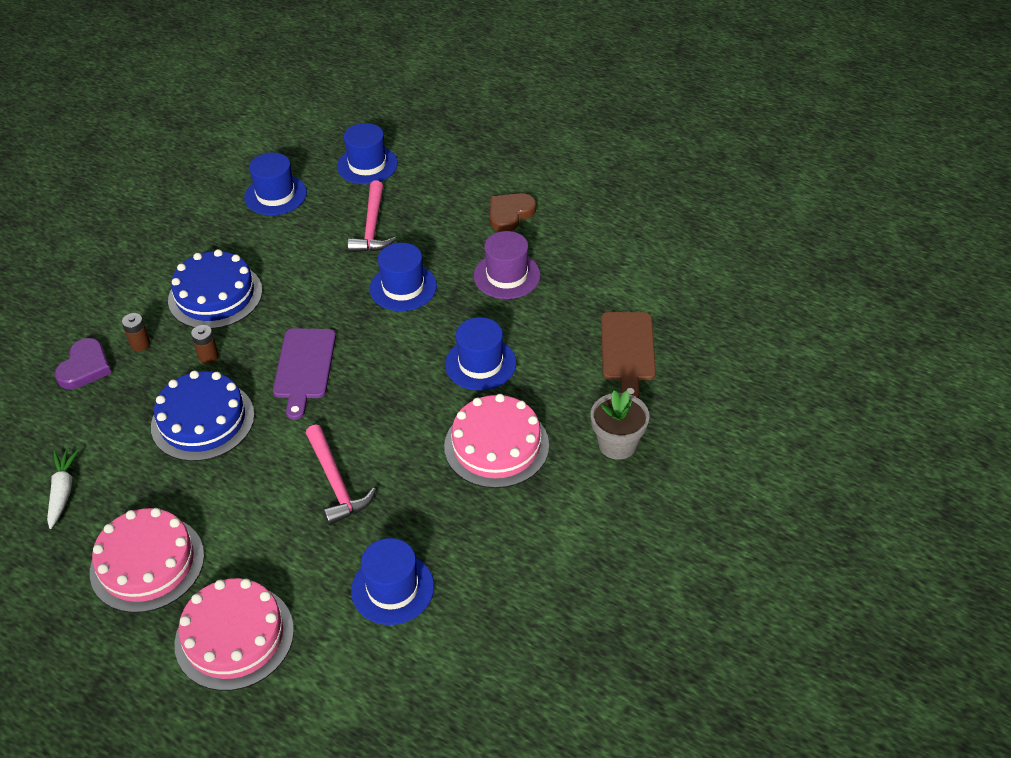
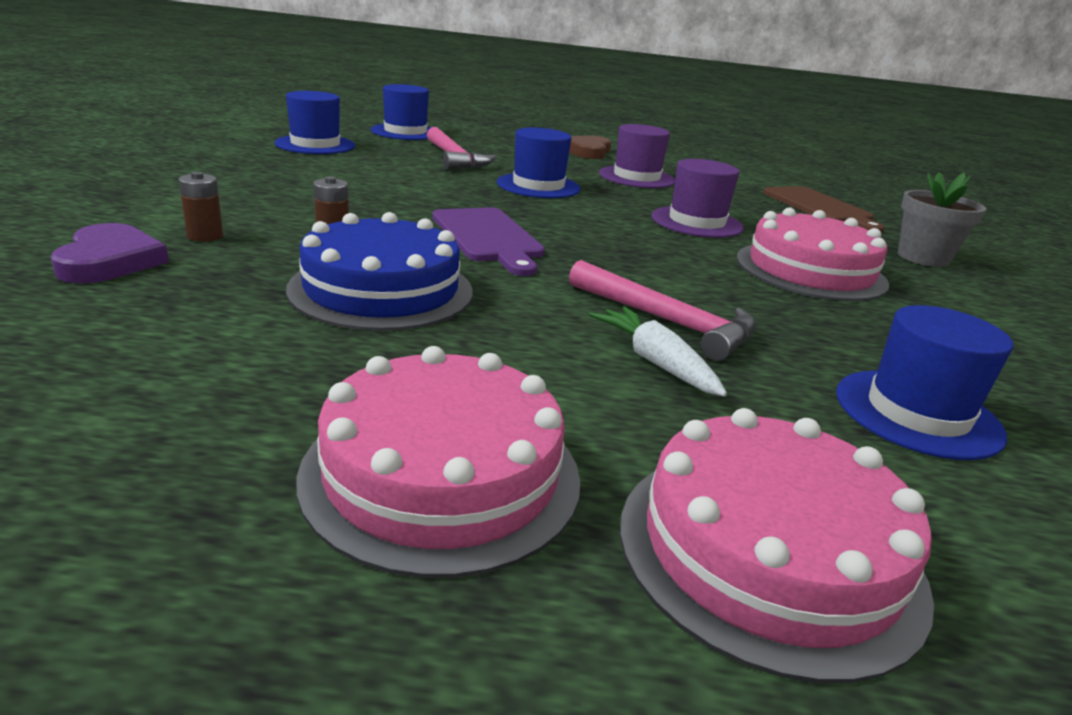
camera: 30 degrees left, 20 degrees down
white carrot [47,449,79,529] -> white carrot moved to [589,306,727,396]
blue cake [168,249,262,329] -> none
blue hat [445,317,516,391] -> purple hat [651,159,744,238]

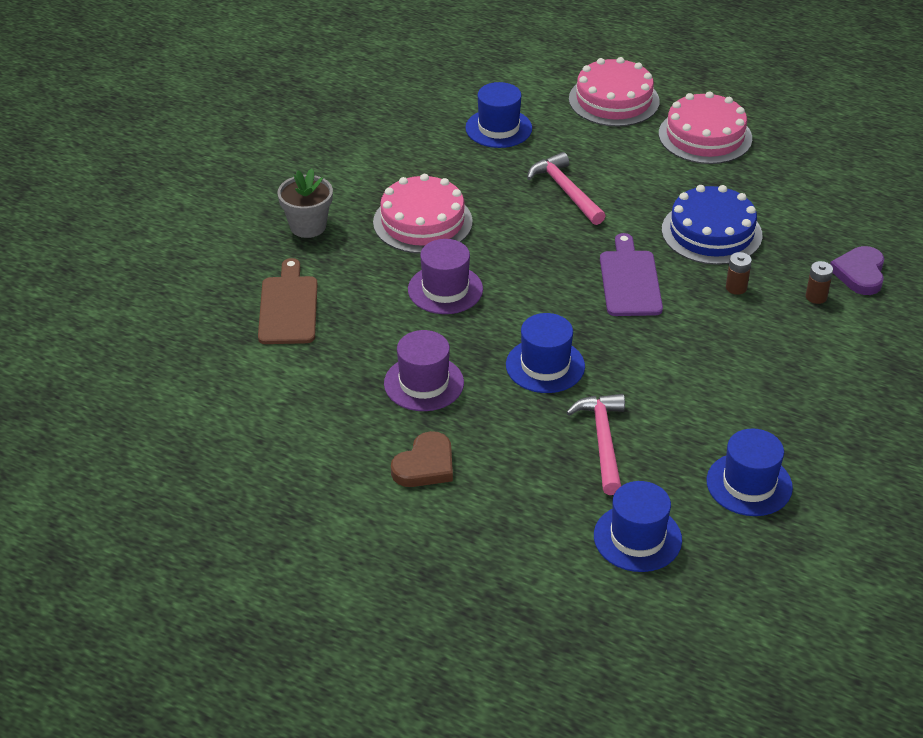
camera: 155 degrees left, 15 degrees up
white carrot [589,306,727,396] -> none

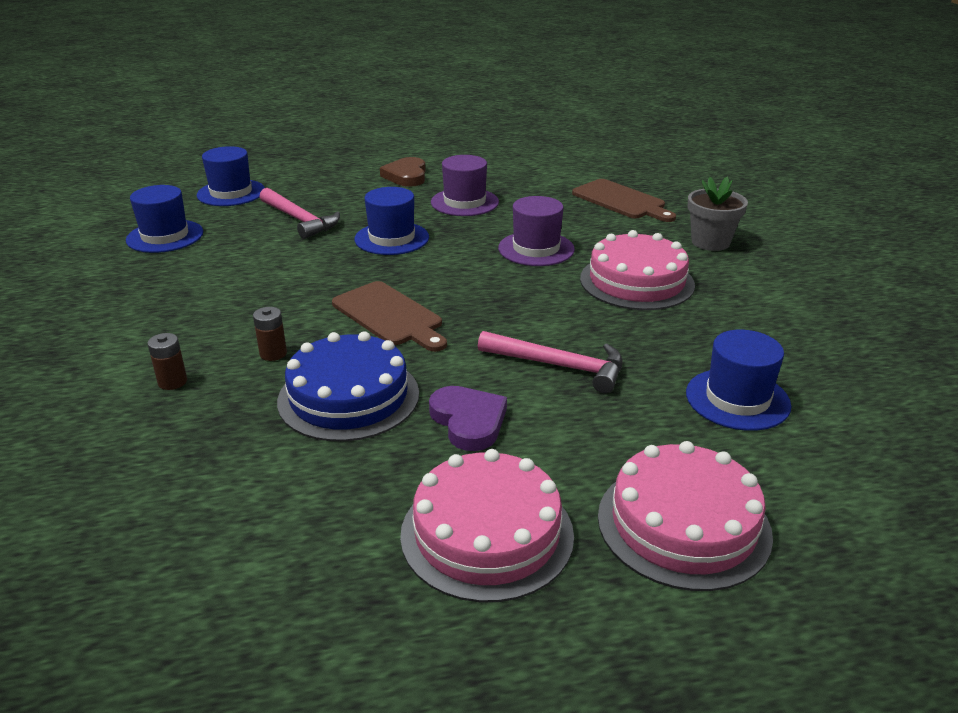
camera: 140 degrees right, 10 degrees down
purple cutting board [600,233,663,316] -> brown cutting board [332,281,447,352]
purple heart [830,246,884,295] -> purple heart moved to [429,386,507,451]

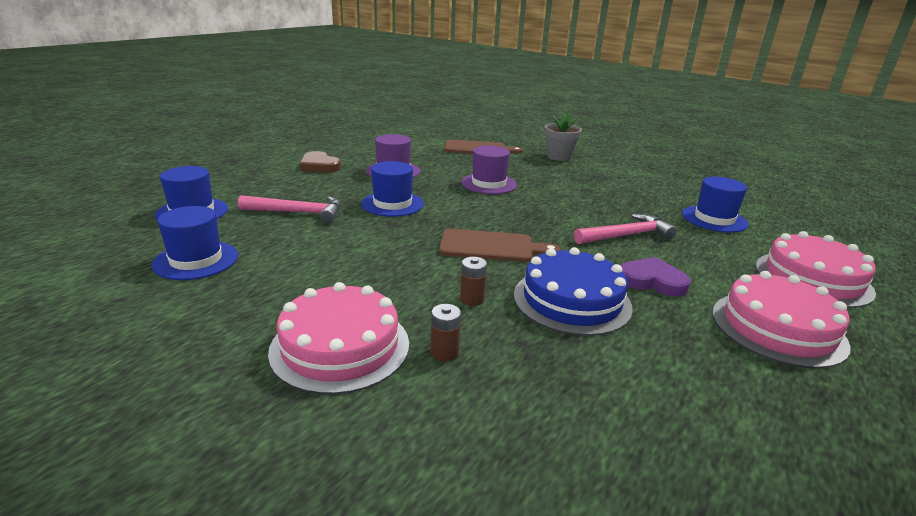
camera: 45 degrees left, 5 degrees down
pink cake [580,230,695,310] -> pink cake moved to [268,282,409,394]

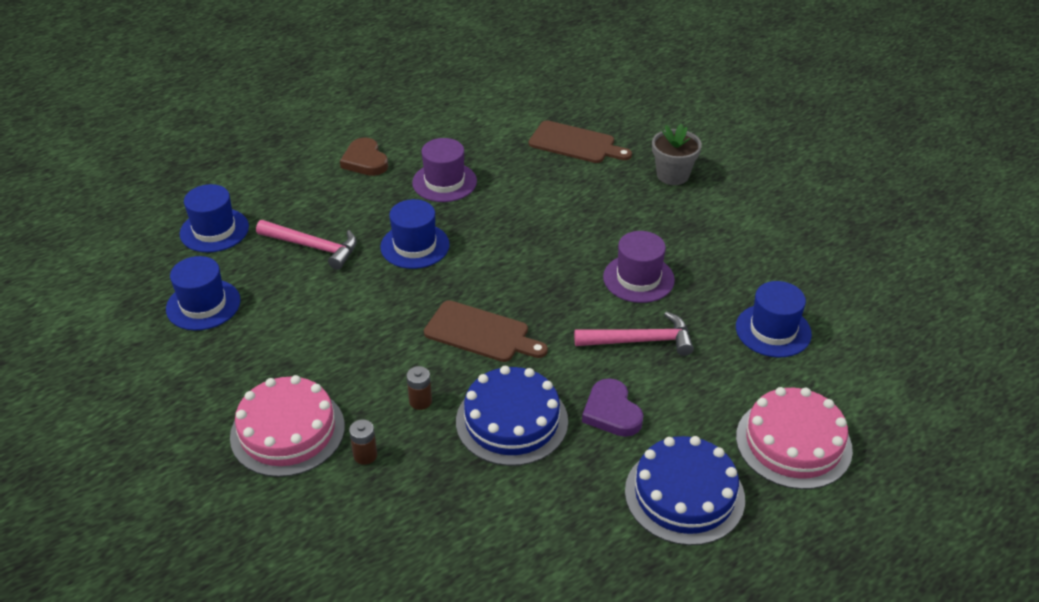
camera: 20 degrees right, 15 degrees up
purple hat [461,145,517,194] -> purple hat moved to [603,231,675,303]
purple heart [621,257,691,297] -> purple heart turned 150 degrees counterclockwise [582,378,643,437]
pink cake [713,271,851,368] -> blue cake [625,436,745,545]

